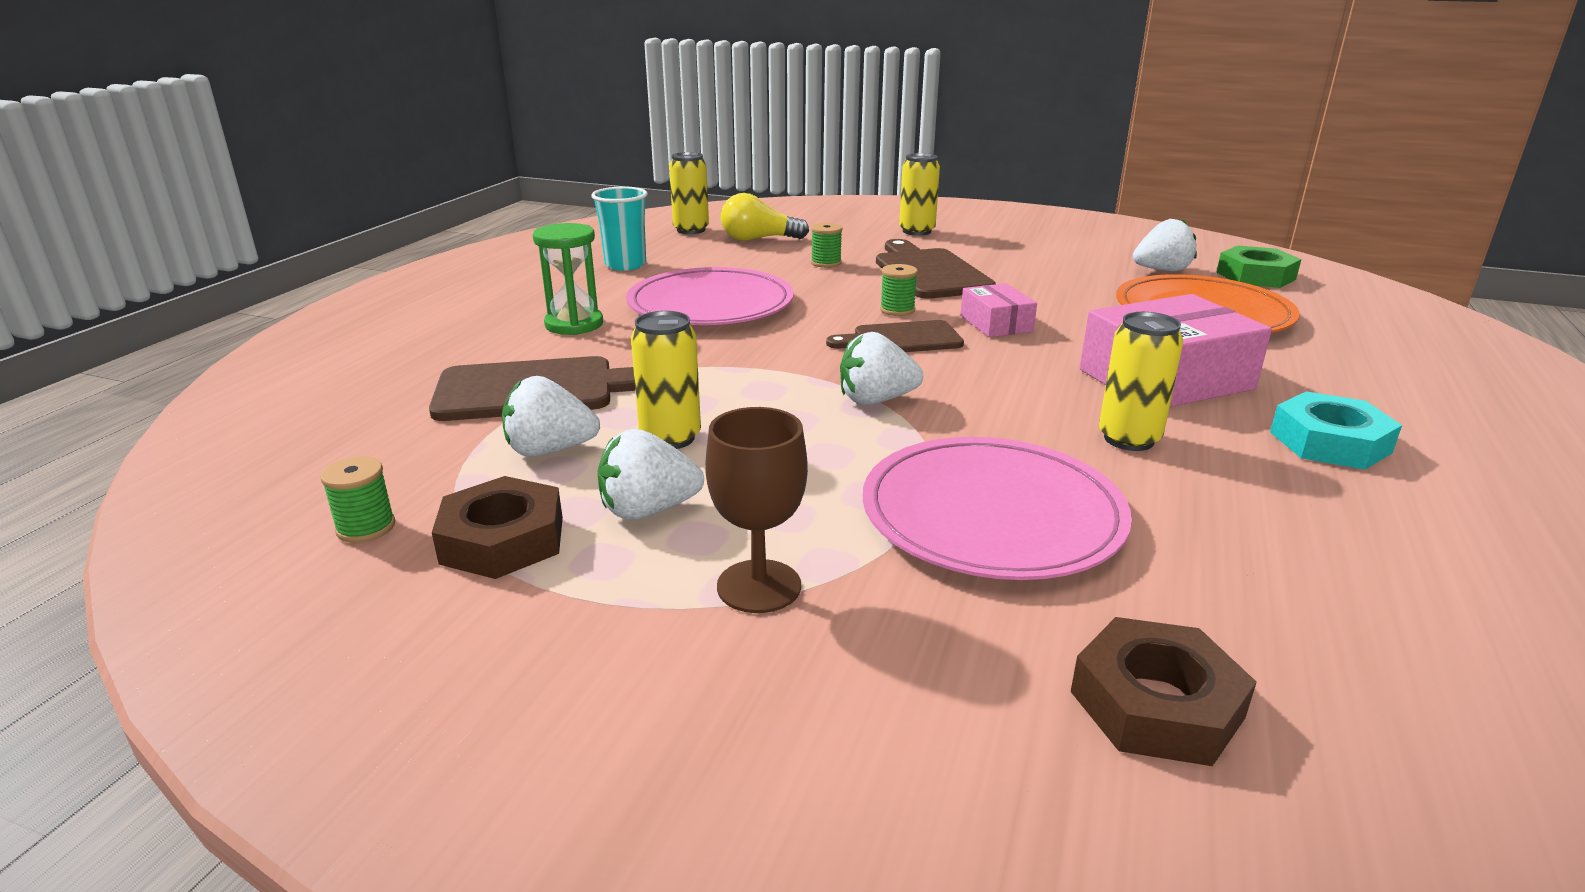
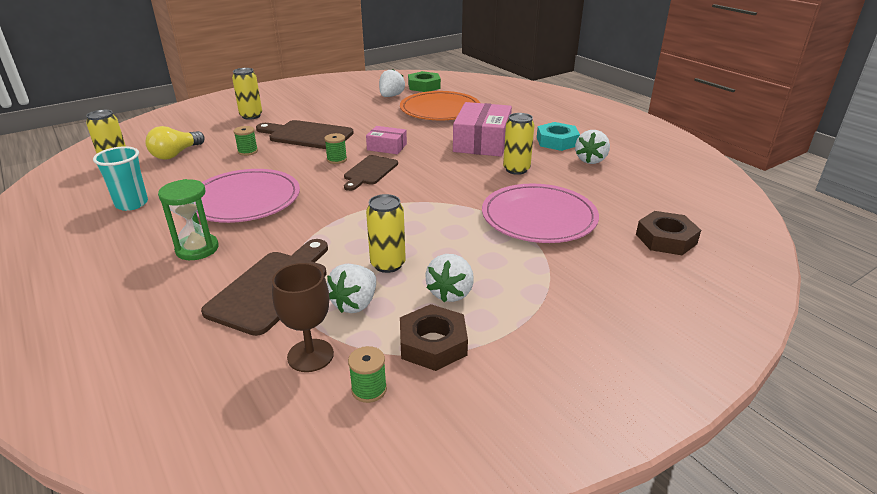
camera: 55 degrees left, 5 degrees up
brown goblet [705,407,808,613] -> brown goblet moved to [272,263,334,372]
white strawberry [840,332,923,405] -> white strawberry moved to [575,130,610,164]

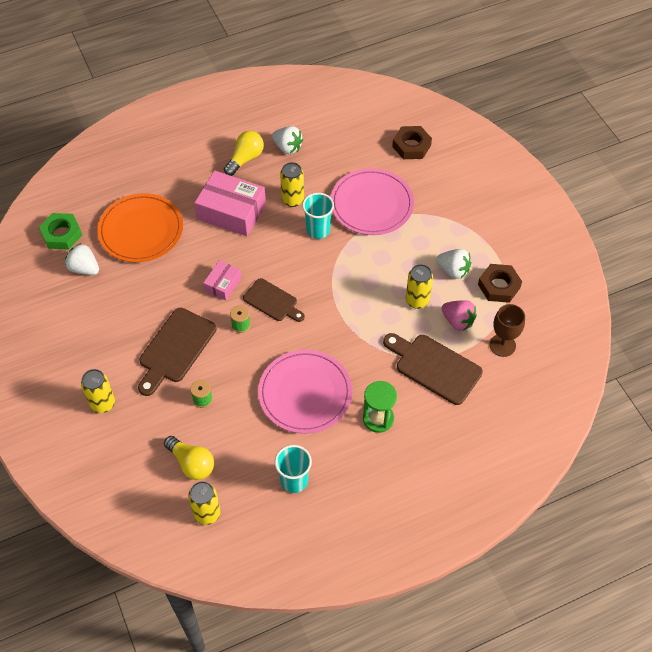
camera: 80 degrees left, 25 degrees up
white strawberry [327,264,376,313] -> pink strawberry [441,300,477,331]
green spool [348,346,387,403] -> none
turquoise nut [537,122,580,151] -> yellow light bulb [224,131,264,176]
none -> turquoise cup [302,193,334,239]

